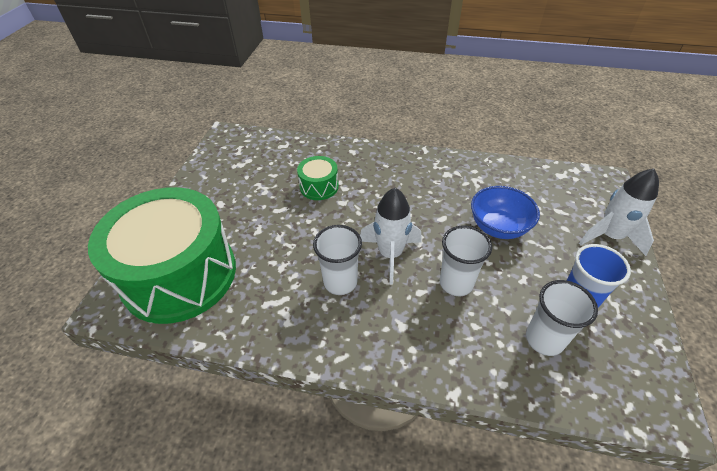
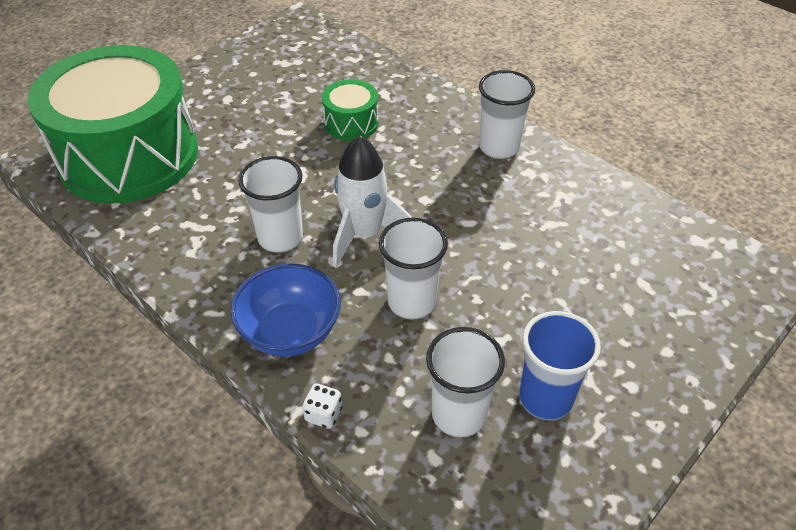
camera: 30 degrees right, 0 degrees up
blue bowl [471,186,540,239] -> blue bowl moved to [231,264,341,357]
white rocket [579,169,659,256] -> none
none -> white dice [302,383,342,429]
none -> white cup [479,70,535,159]

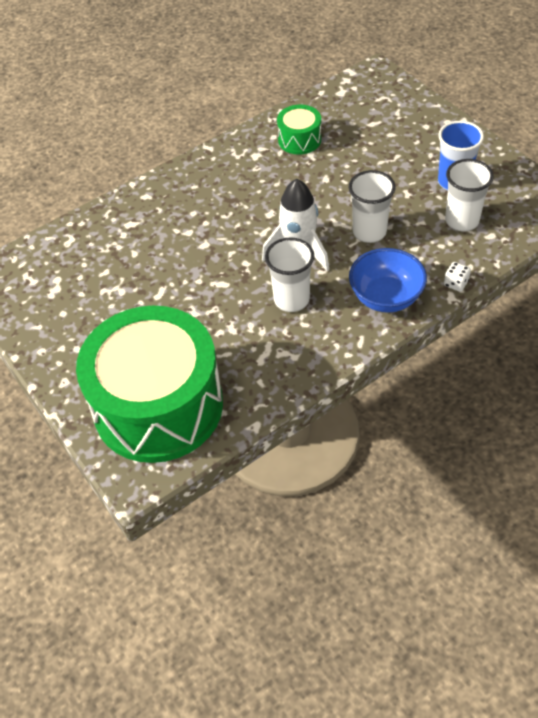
camera: 75 degrees left, 5 degrees up
green drum [322,79,379,141] -> green drum moved to [277,105,321,154]
white cup [479,70,535,159] -> none

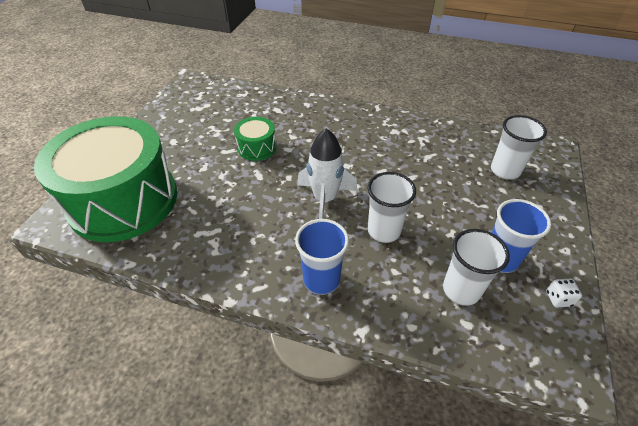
camera: 50 degrees right, 5 degrees down
white cup [265,237,314,312] -> white cup moved to [491,115,547,180]
green drum [277,105,321,154] -> green drum moved to [234,117,276,161]
blue bowl [349,248,427,313] -> blue cup [295,219,349,295]
white dice [444,262,471,292] -> white dice moved to [546,279,582,307]

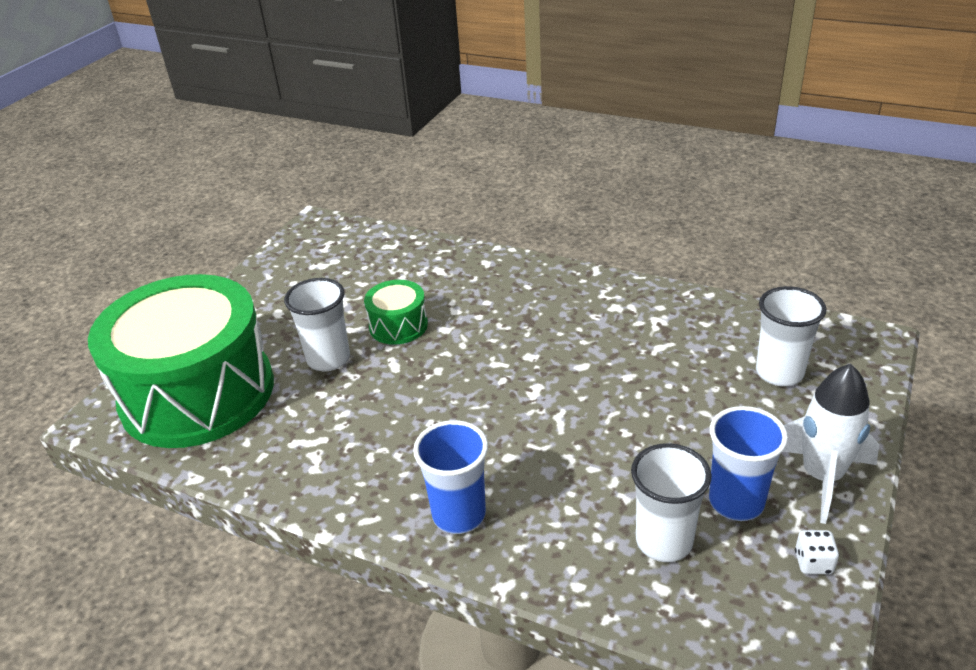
camera: 10 degrees right, 10 degrees down
white rocket [297,128,357,219] -> white rocket moved to [783,364,879,524]
white cup [367,172,416,243] -> white cup moved to [284,278,350,371]

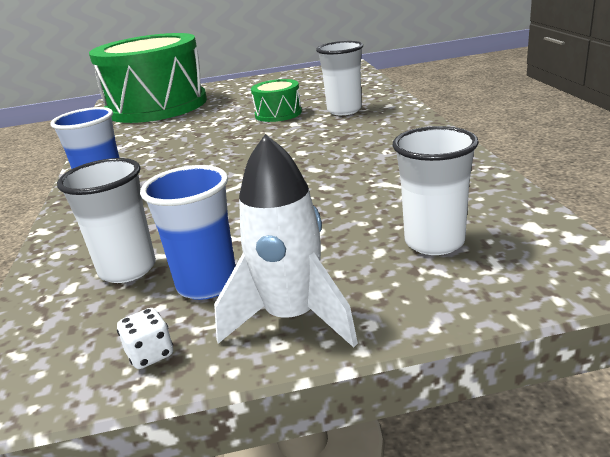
camera: 55 degrees right, 10 degrees down
white cup [284,278,350,371] -> white cup moved to [316,41,363,115]

